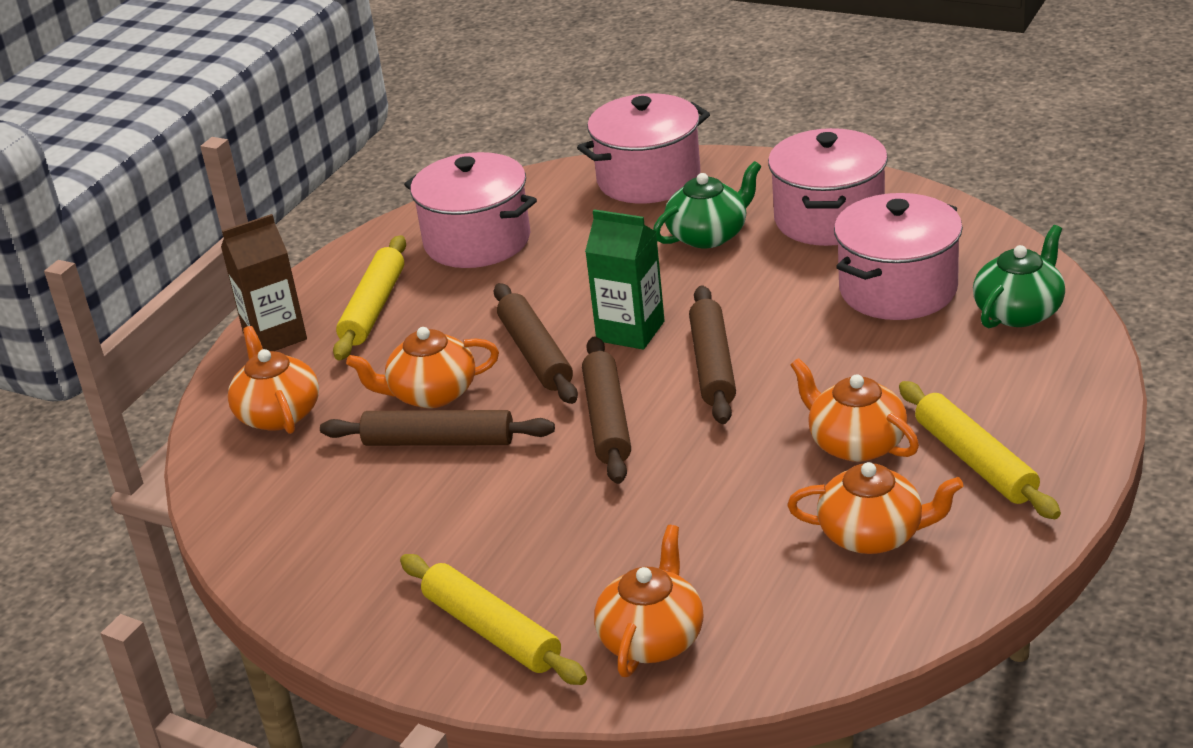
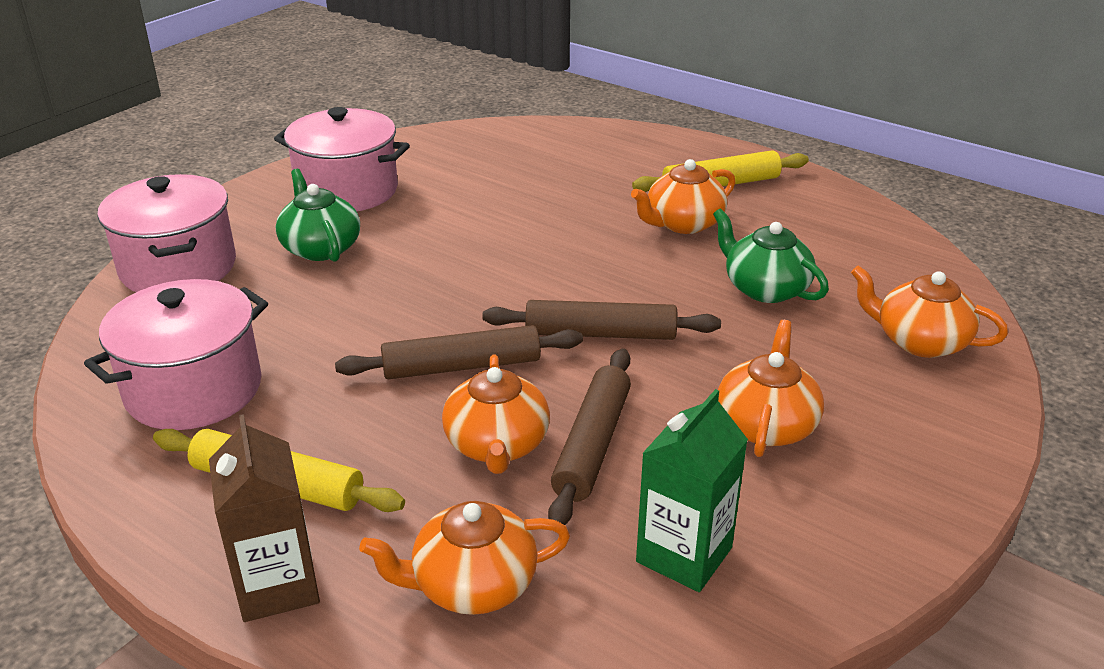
camera: 85 degrees left, 0 degrees up
yellow rolling pin [400,554,587,685] -> none
green carton [585,209,665,349] -> green carton moved to [636,389,748,592]
brown rolling pin [689,285,736,424] -> none
orange teapot [787,462,963,554] -> orange teapot moved to [718,320,824,457]
pink pot [834,193,963,320] -> none
green teapot [973,225,1065,328] -> green teapot moved to [713,208,829,303]

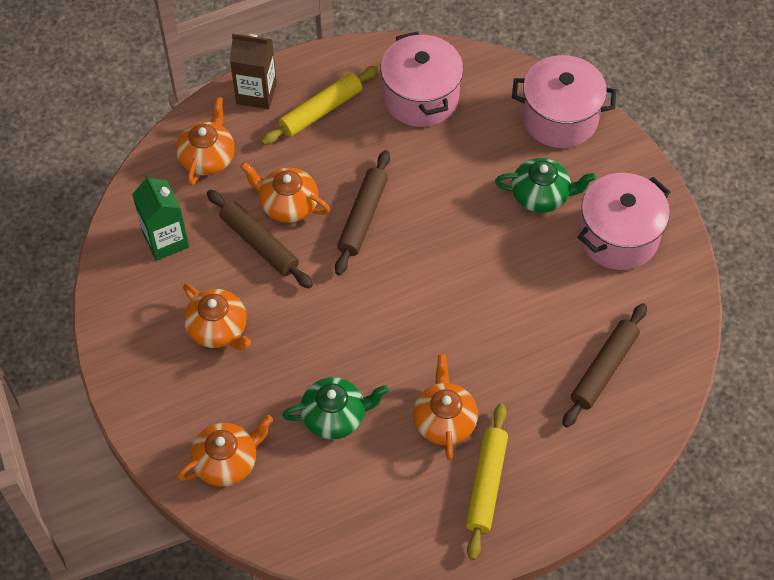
camera: 120 degrees right, 25 degrees up
brown rolling pin [482,300,721,340] -> brown rolling pin moved to [563,303,647,427]

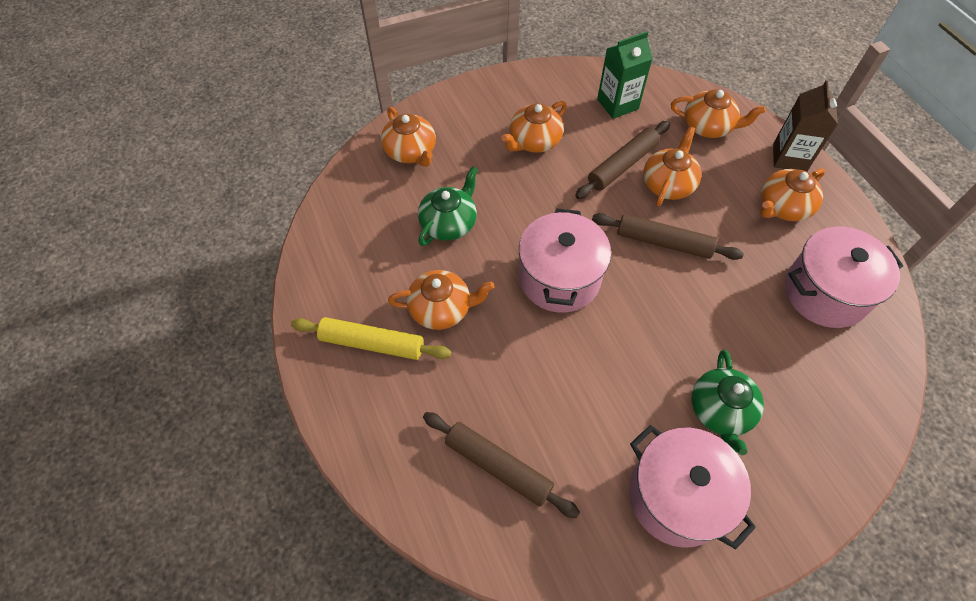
camera: 90 degrees right, 0 degrees up
yellow rolling pin [261,66,379,145] -> orange teapot [760,168,825,221]
green teapot [282,377,389,439] -> green teapot turned 135 degrees counterclockwise [418,166,478,246]
pink pot [512,55,616,148] -> pink pot moved to [519,208,611,313]

